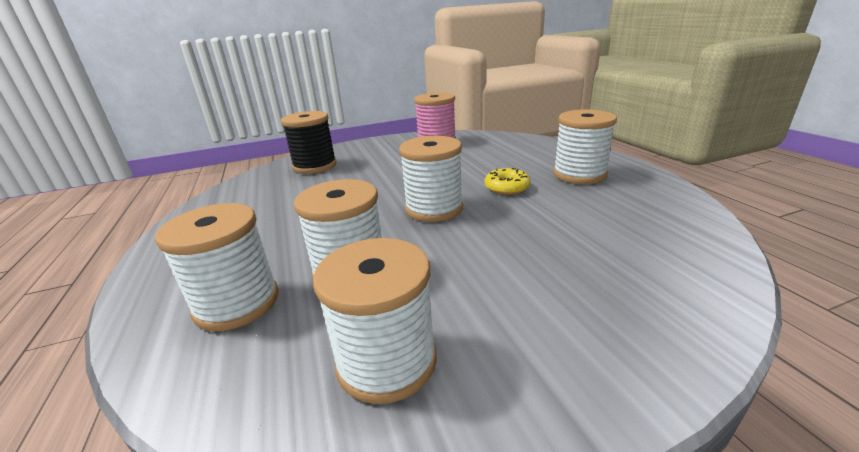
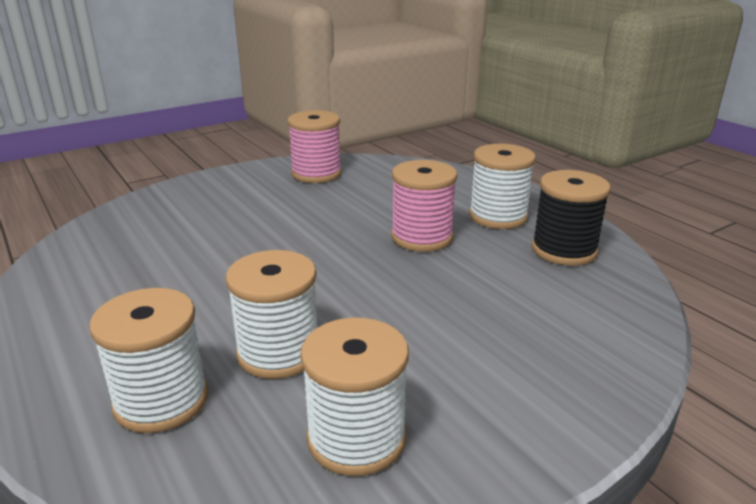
camera: 15 degrees left, 0 degrees up
black spool [281,111,337,174] -> black spool moved to [532,170,611,266]
white spool [399,136,463,222] -> none
yellow donut [485,168,531,195] -> pink spool [391,160,457,252]

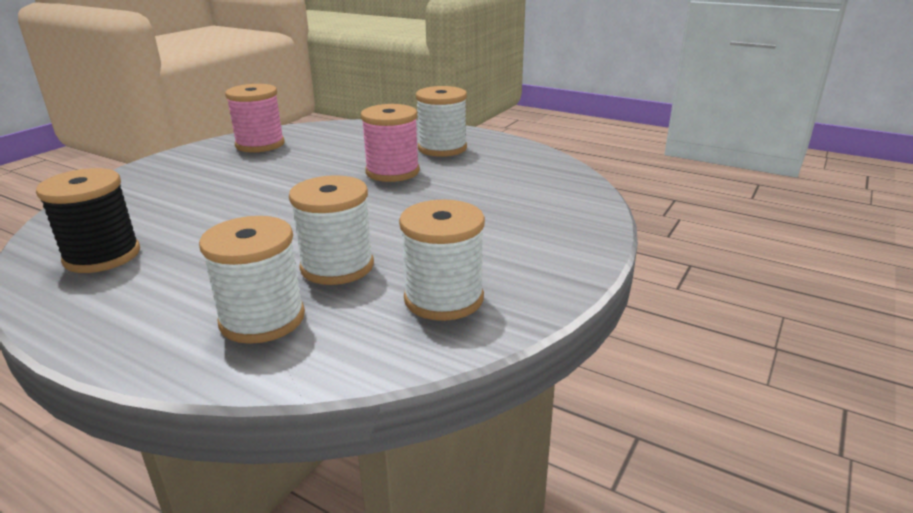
camera: 25 degrees left, 0 degrees up
black spool [532,170,611,266] -> black spool moved to [36,168,140,273]

